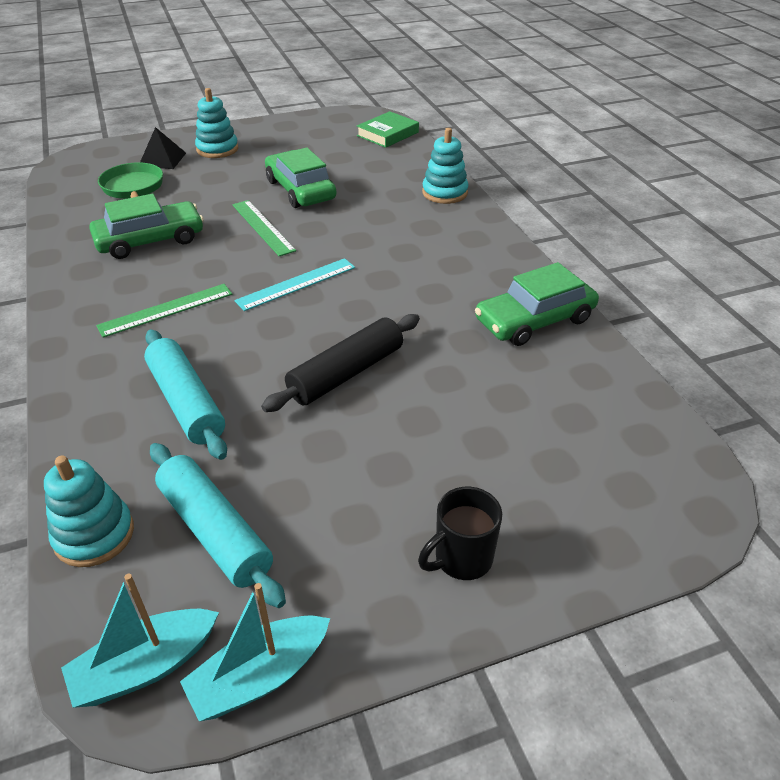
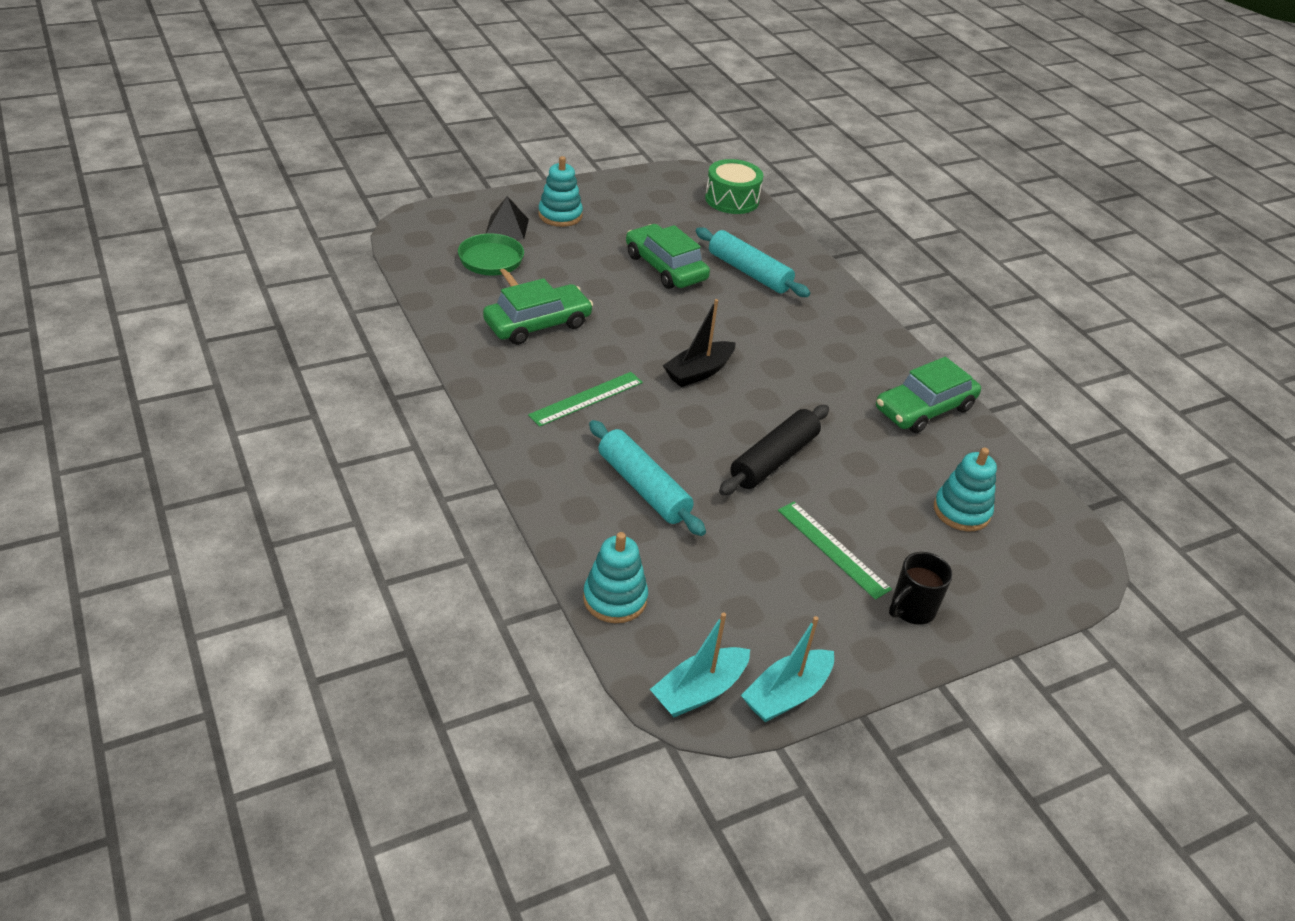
camera: 10 degrees left, 0 degrees up
turquoise rolling pin [150,443,286,608] -> turquoise rolling pin moved to [696,227,810,297]
green ruler [232,200,296,256] -> green ruler moved to [778,502,892,600]
turquoise ruler [234,258,355,311] -> black boat [663,299,736,387]
green book [357,111,419,148] -> green drum [705,159,763,214]
turquoise stacking toy [422,128,468,204] -> turquoise stacking toy moved to [934,448,997,531]

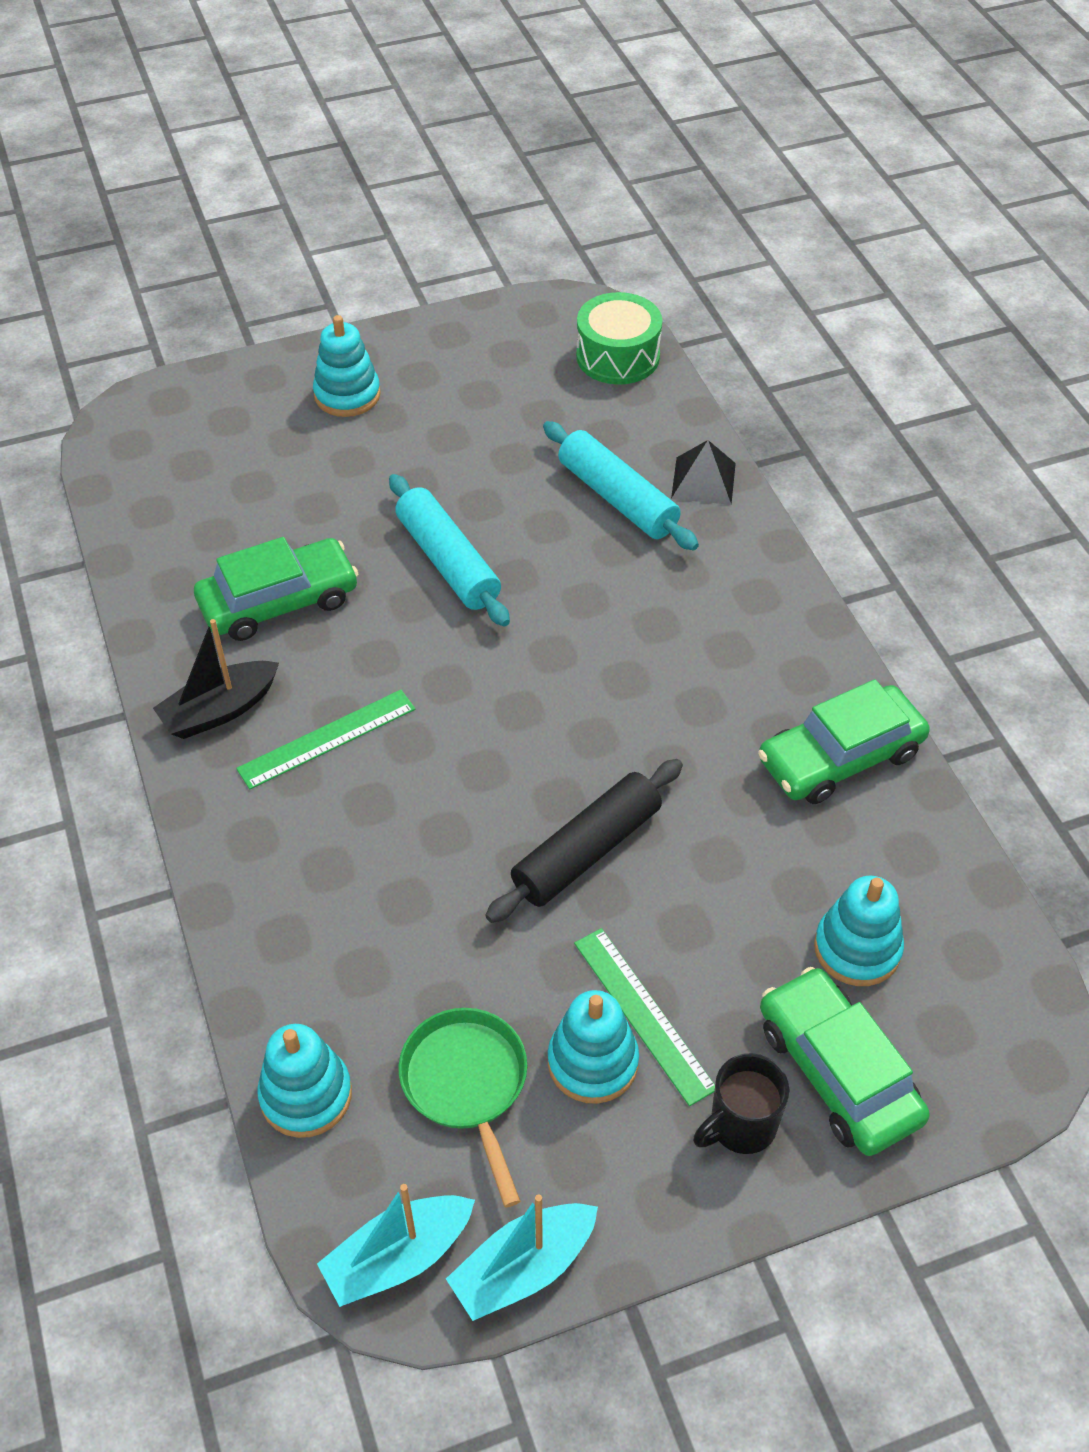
camera: 10 degrees right, 10 degrees up
green pan [458,233,524,287] -> green pan moved to [398,1008,527,1207]
black pyramid [486,196,529,240] -> black pyramid moved to [671,440,736,505]
turquoise rolling pin [589,420,706,536] -> turquoise rolling pin moved to [389,474,510,627]
green car [626,224,710,289] -> green car moved to [760,967,930,1156]
black boat [663,299,736,387] -> black boat moved to [153,619,279,739]
none -> turquoise stacking toy [548,990,639,1104]

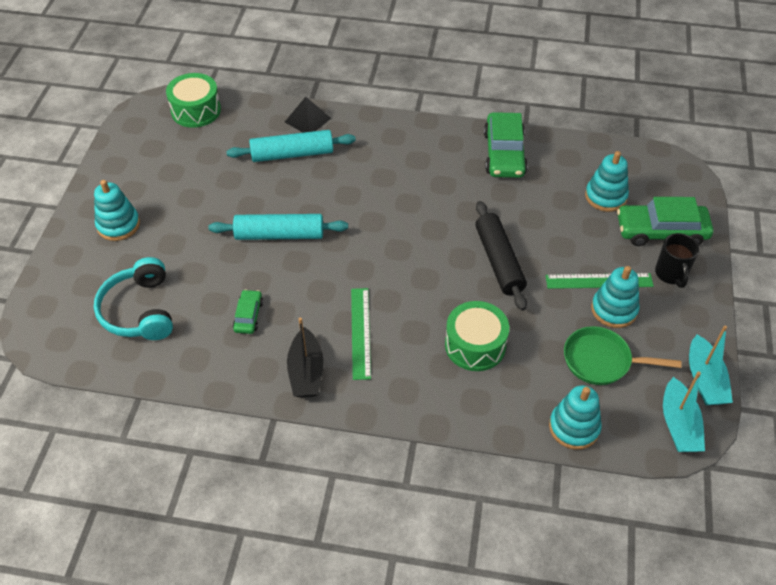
camera: 60 degrees left, 0 degrees up
green car [194,537,358,641] -> green car [233,289,263,334], size x0.52
none -> turquoise headphones [94,257,173,340]
none -> green drum [445,301,509,371]

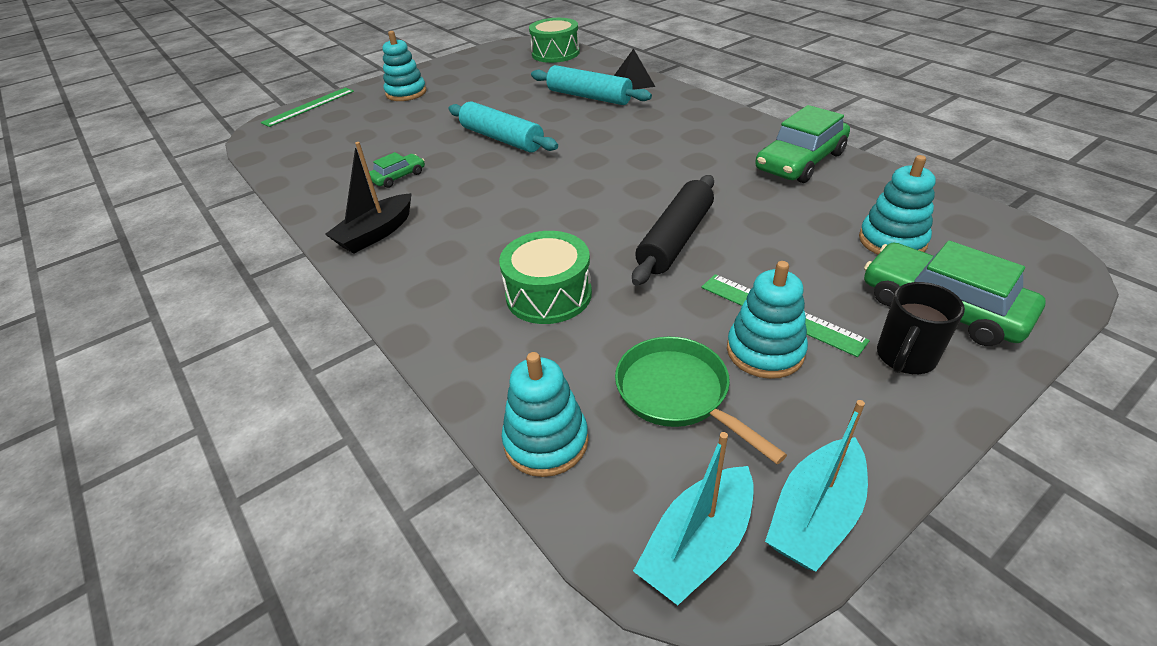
camera: 45 degrees right, 10 degrees down
turquoise headphones [94,257,173,340] -> none
green ruler [351,288,371,380] -> green ruler moved to [261,87,354,127]

